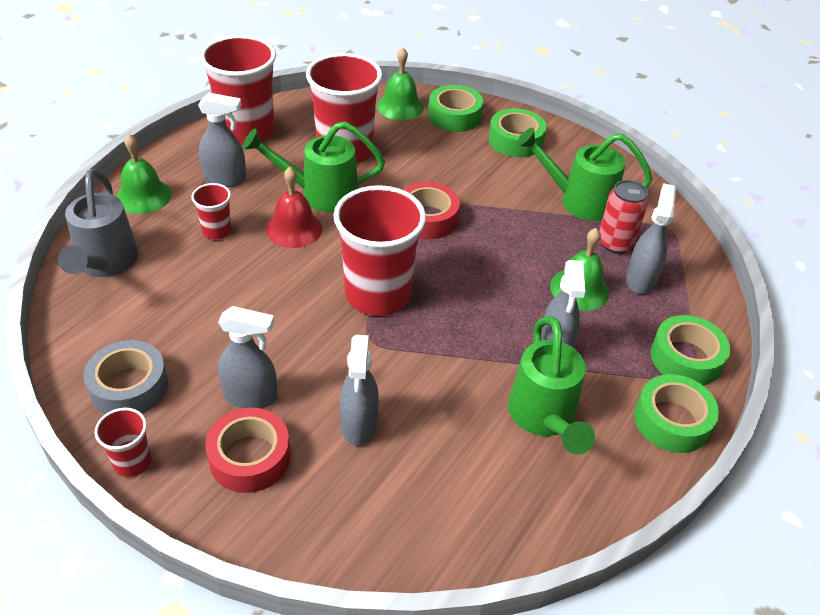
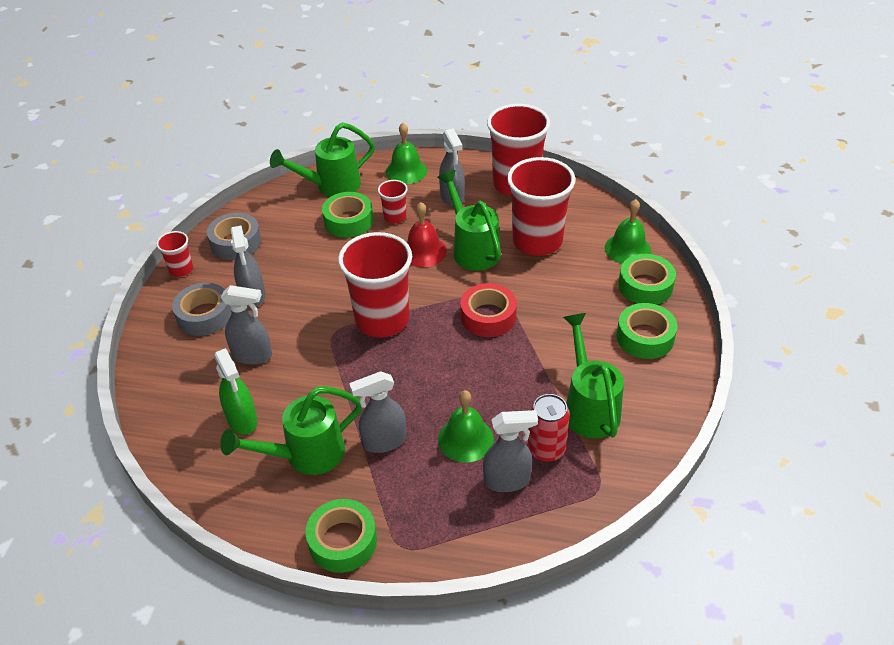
camera: 70 degrees right, 0 degrees up
grey watering can [58,169,139,277] -> green watering can [270,122,375,197]
red tape [205,408,291,493] -> grey tape [172,283,232,336]
grey spray bottle [340,335,379,446] -> grey spray bottle turned 150 degrees counterclockwise [221,285,272,365]
green tape [650,315,730,386] -> green tape moved to [322,192,374,238]
none -> green spray bottle [214,348,257,435]

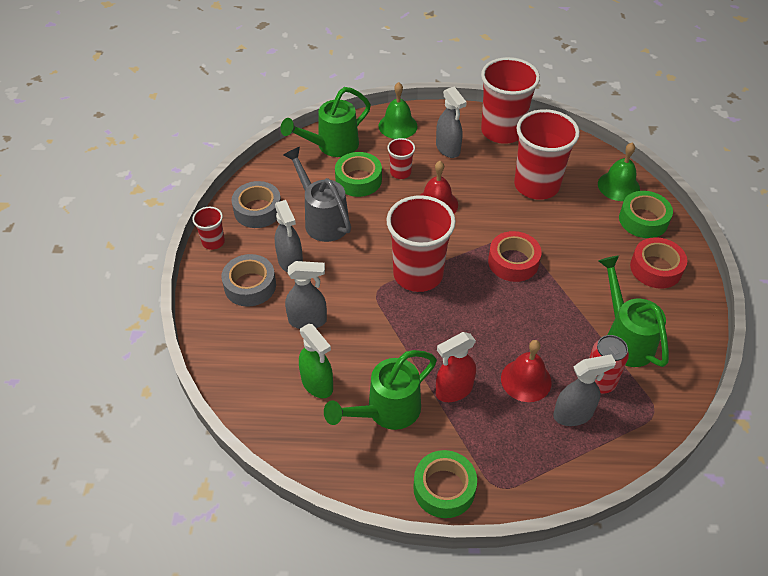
camera: 10 degrees left, 5 degrees up
grey spray bottle [349,371,406,453] -> red spray bottle [436,332,476,402]
green watering can [437,170,501,271] -> none
green bell [438,390,494,463] -> red bell [501,340,552,402]
green tape [617,303,678,359] -> red tape [630,237,687,289]
none -> grey watering can [283,147,351,242]

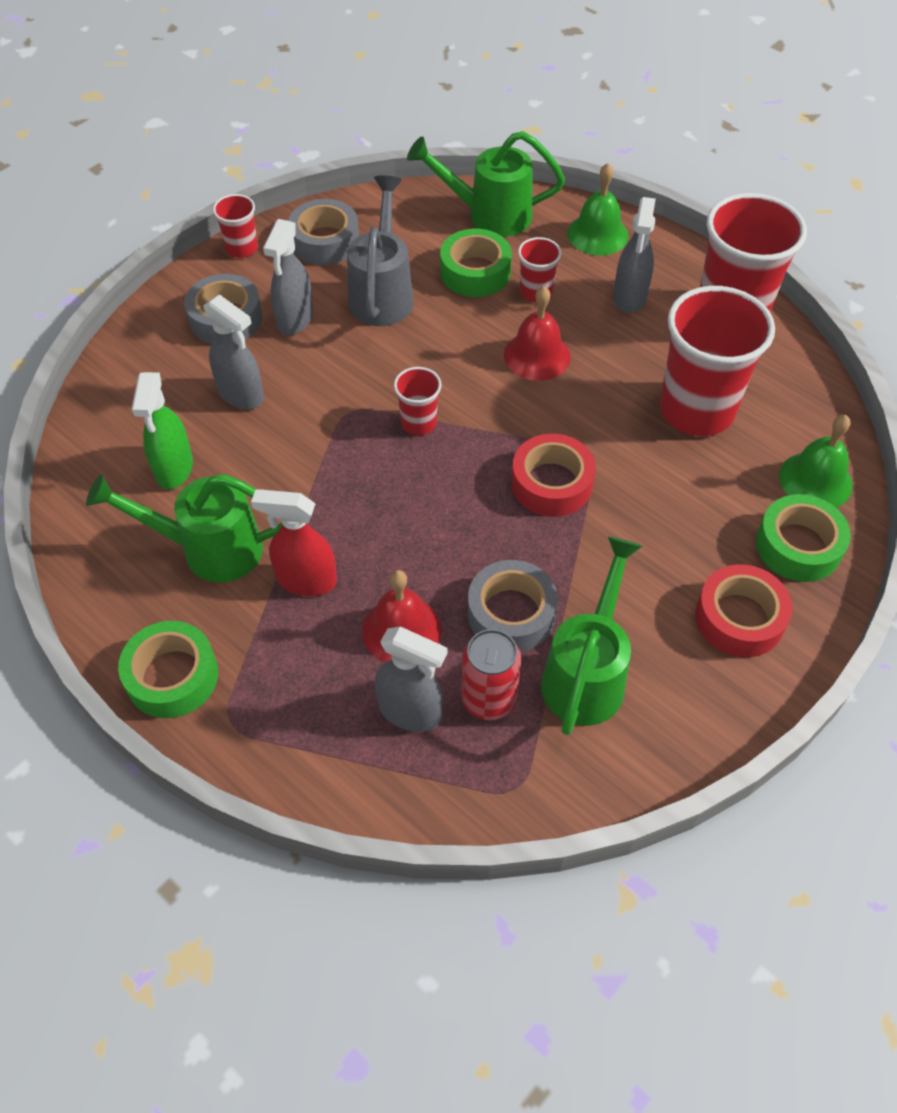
camera: 40 degrees right, 5 degrees up
red cup [386,195,456,292] -> red cup [394,367,441,435], size x0.47
none -> grey tape [468,560,558,652]

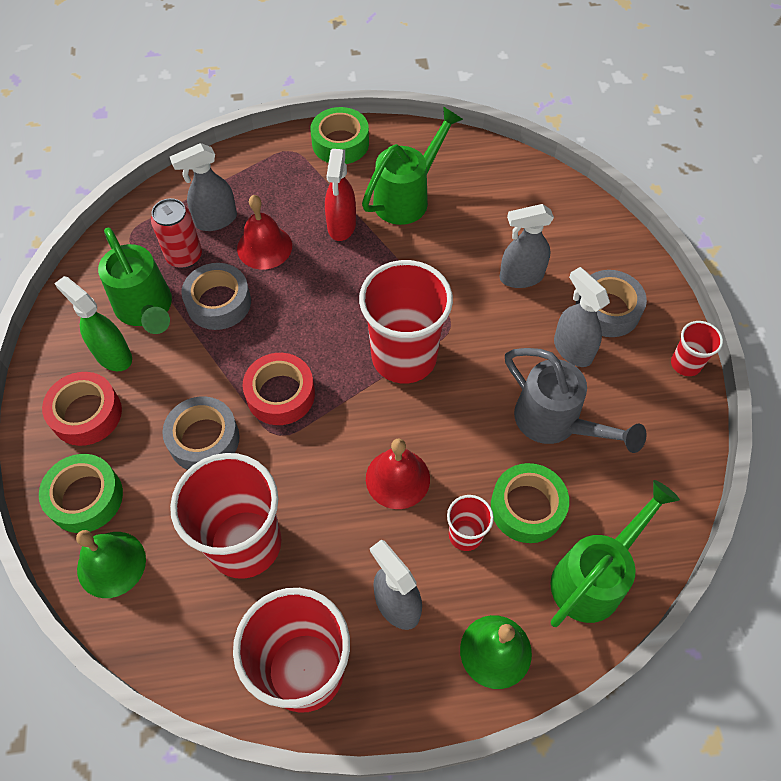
camera: 130 degrees right, 5 degrees up
green spray bottle [132,372,193,489] -> green spray bottle moved to [54,276,132,371]
red spray bottle [251,489,337,596] -> red spray bottle turned 135 degrees clockwise [325,149,356,241]
grey tape [288,199,359,265] -> grey tape moved to [162,396,240,470]
red cup [394,367,441,435] -> red cup [359,260,453,383], size x2.13

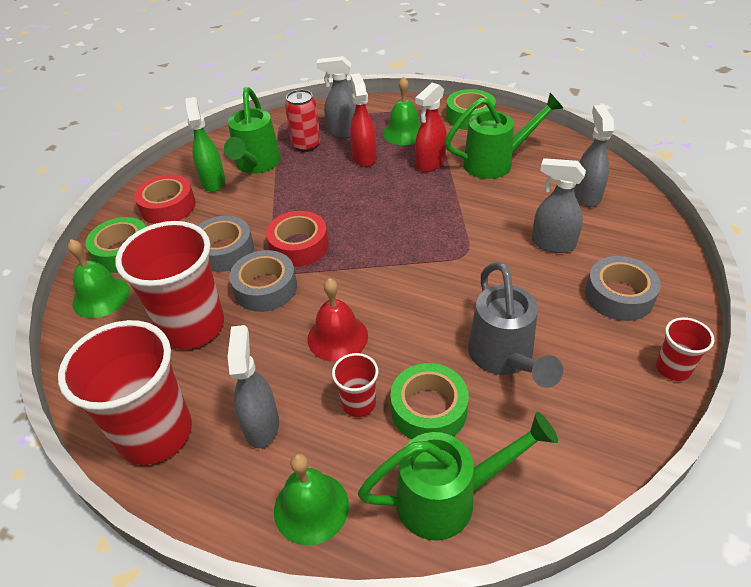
camera: 35 degrees right, 15 degrees down
grey tape [181,263,251,330] -> grey tape moved to [229,250,297,312]
red bell [237,195,292,270] -> red spray bottle [350,73,377,167]
red cup [359,260,453,383] -> none
grey spray bottle [554,267,610,367] -> grey spray bottle moved to [574,105,614,207]
none -> green bell [383,77,421,145]

